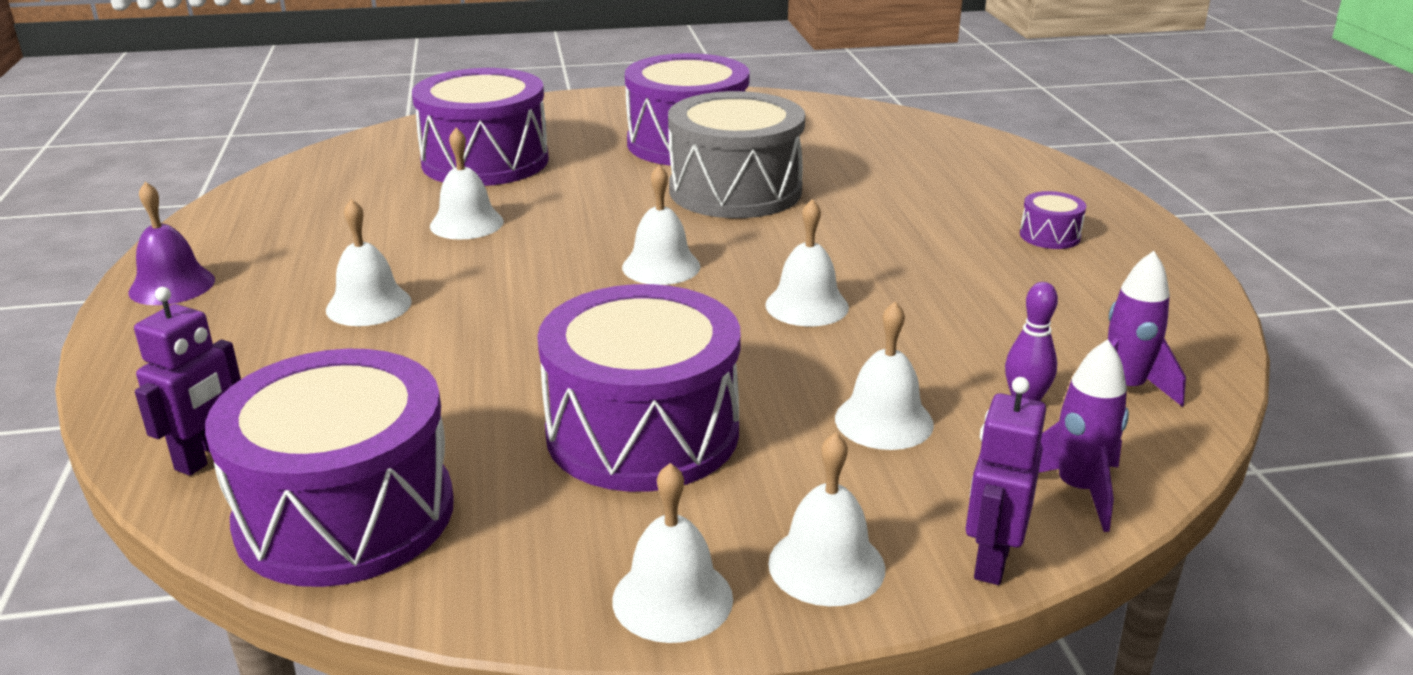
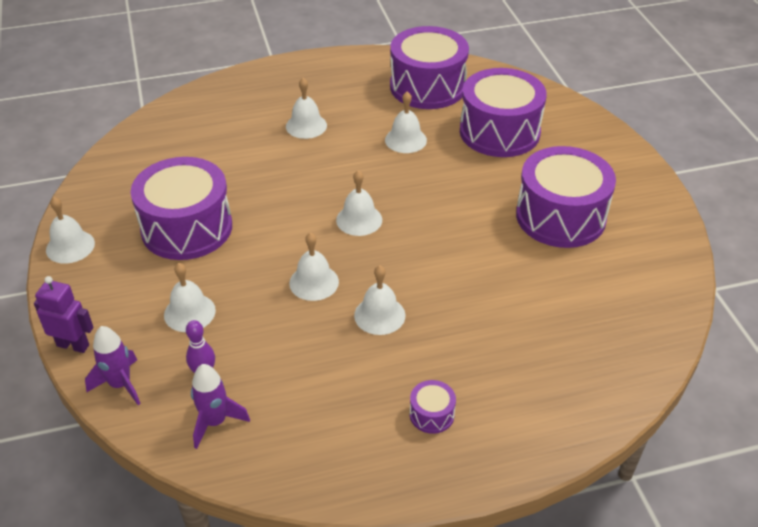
camera: 85 degrees right, 15 degrees up
purple bell [128,182,215,305] -> none
purple robot [134,287,241,476] -> none
purple drum [205,349,454,587] -> purple drum moved to [390,26,469,109]
grey drum [668,91,805,218] -> none
white bell [768,432,885,606] -> white bell moved to [354,265,405,335]

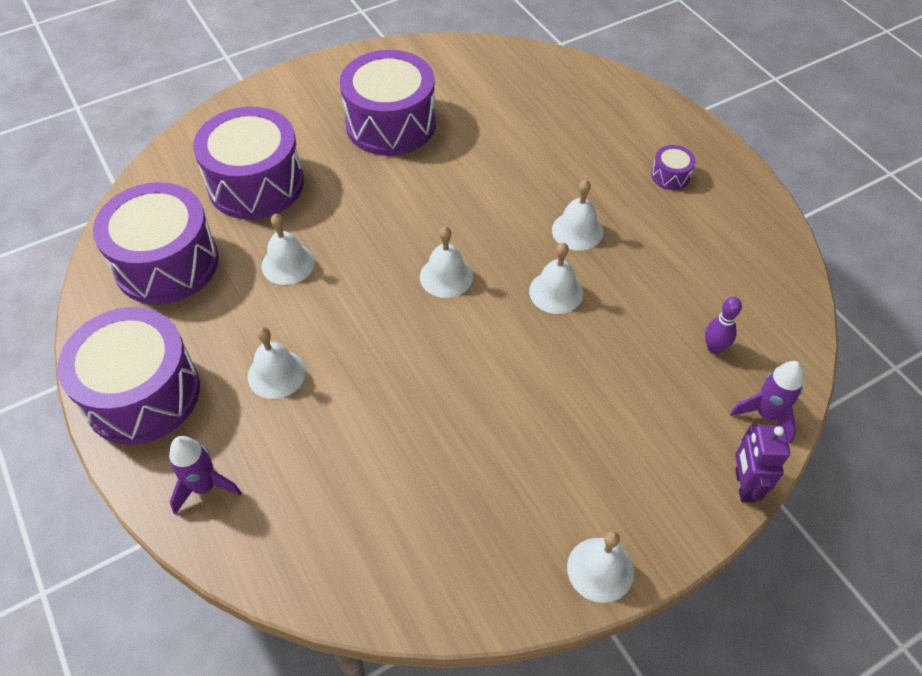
camera: 105 degrees left, 10 degrees up
purple drum [131,157,232,260] -> purple drum moved to [57,307,200,445]
white bell [164,263,216,332] -> none
purple rocket [191,364,250,449] -> purple rocket moved to [169,436,242,515]

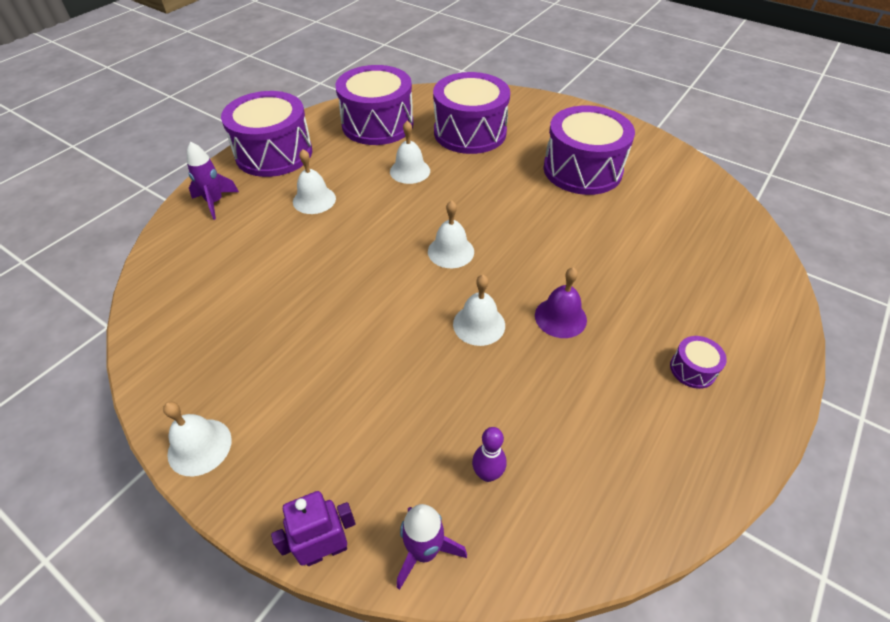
camera: 65 degrees right, 5 degrees down
white bell [552,180,603,251] -> purple bell [535,267,587,338]

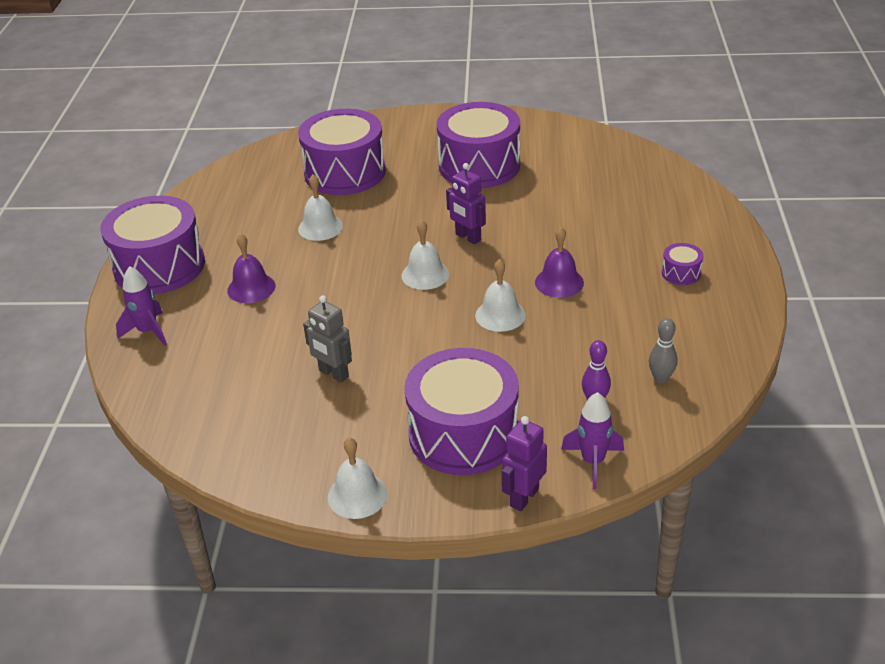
camera: 30 degrees left, 10 degrees down
white bell [293,149,336,214] -> purple bell [227,233,276,303]
purple drum [335,65,414,145] -> purple drum moved to [404,348,519,475]
none -> grey robot [303,295,352,383]
none -> purple robot [446,163,486,244]
none -> grey bowling pin [649,318,678,383]

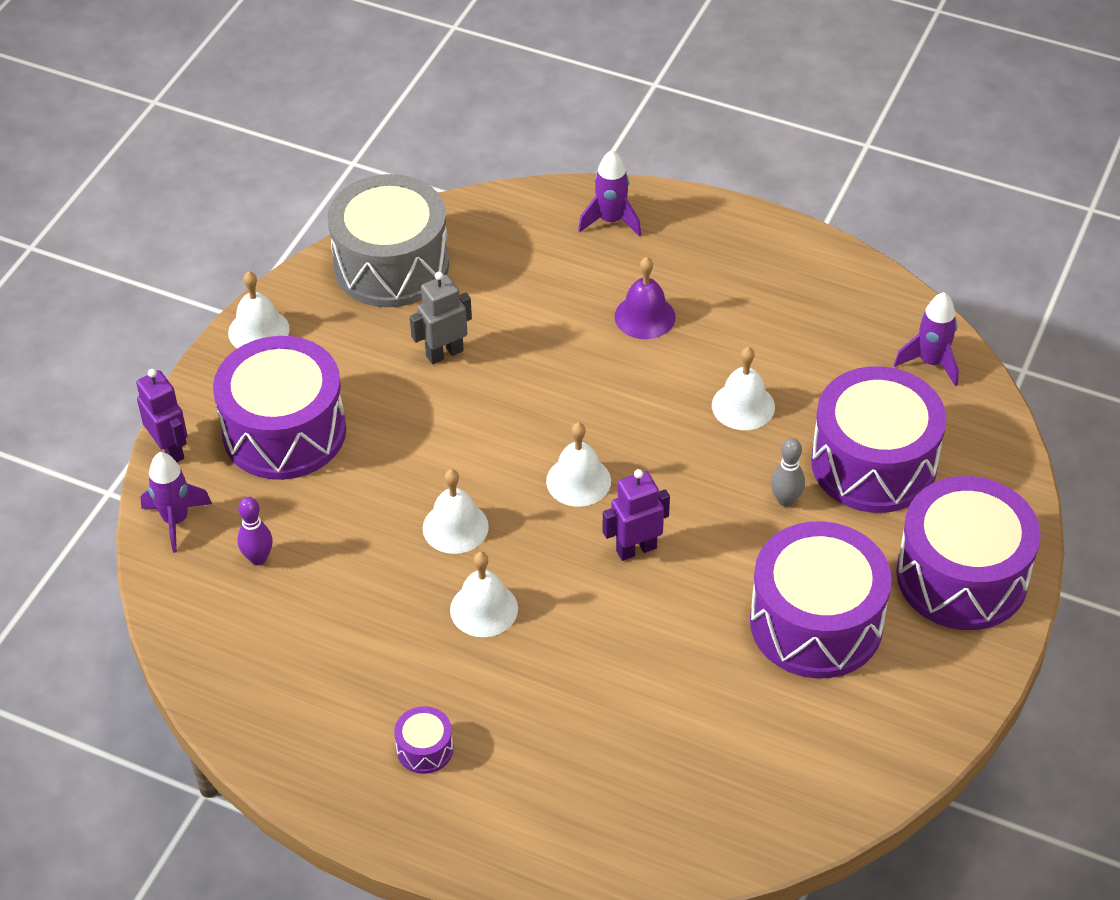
camera: 110 degrees right, 10 degrees up
purple drum [100,196,205,294] -> purple drum moved to [896,476,1041,630]
purple bell [535,227,584,298] -> white bell [450,552,518,637]
grey bowling pin [649,318,678,383] -> grey bowling pin moved to [771,438,805,507]
none -> grey drum [328,174,449,307]
none -> purple rocket [894,292,959,387]

